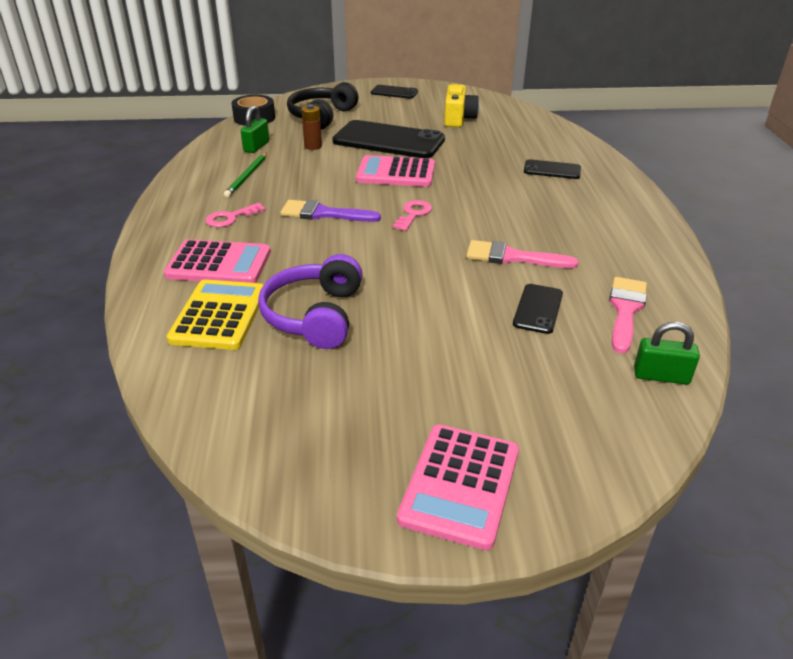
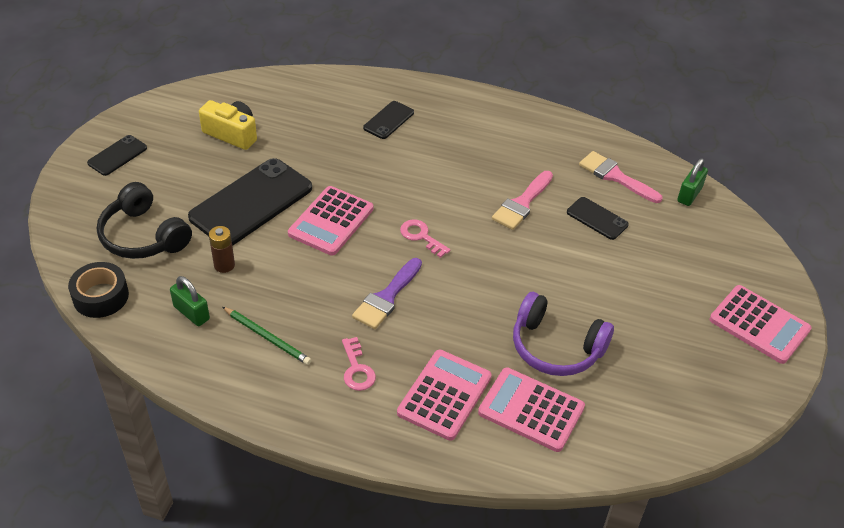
camera: 70 degrees left, 10 degrees up
yellow calculator [167,279,264,350] -> pink calculator [478,367,585,452]

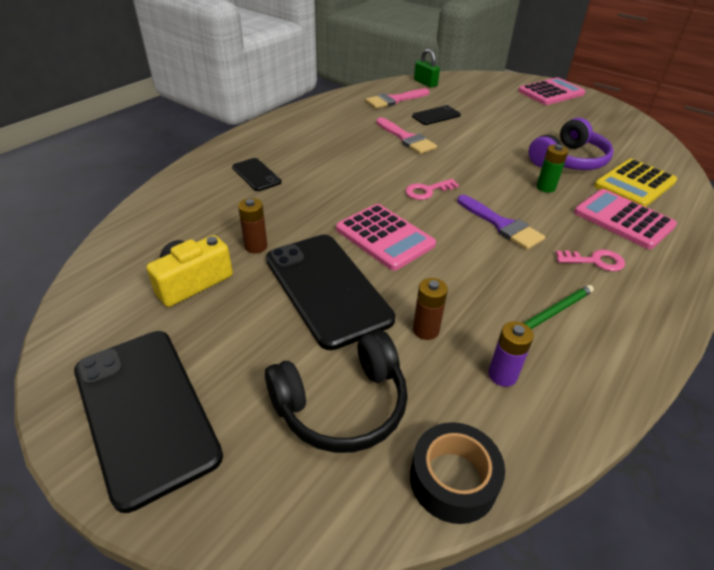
camera: 70 degrees left, 5 degrees down
black phone [87,135,147,176] -> black phone [74,331,223,513], size x2.05
green padlock [170,276,210,326] -> purple battery [488,321,534,387]
pink calculator [478,367,585,452] -> yellow calculator [594,159,677,207]
none -> brown battery [238,198,267,253]
none -> green battery [536,144,568,193]

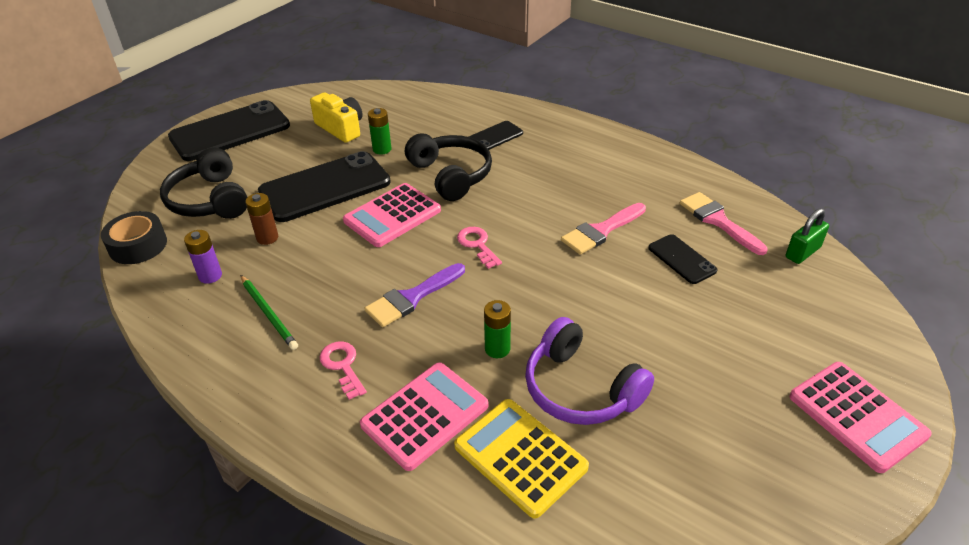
camera: 90 degrees right, 0 degrees up
brown battery [238,198,267,253] -> green battery [368,108,391,154]
pink key [556,250,625,271] -> pink key turned 150 degrees clockwise [320,341,367,400]
none -> black headphones [405,133,492,201]

